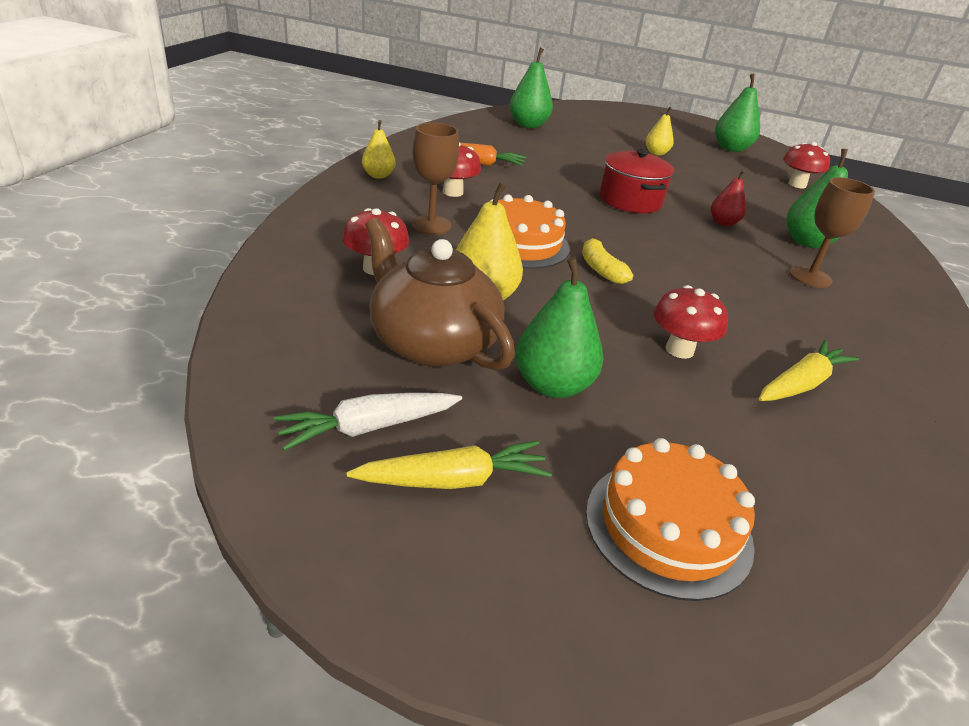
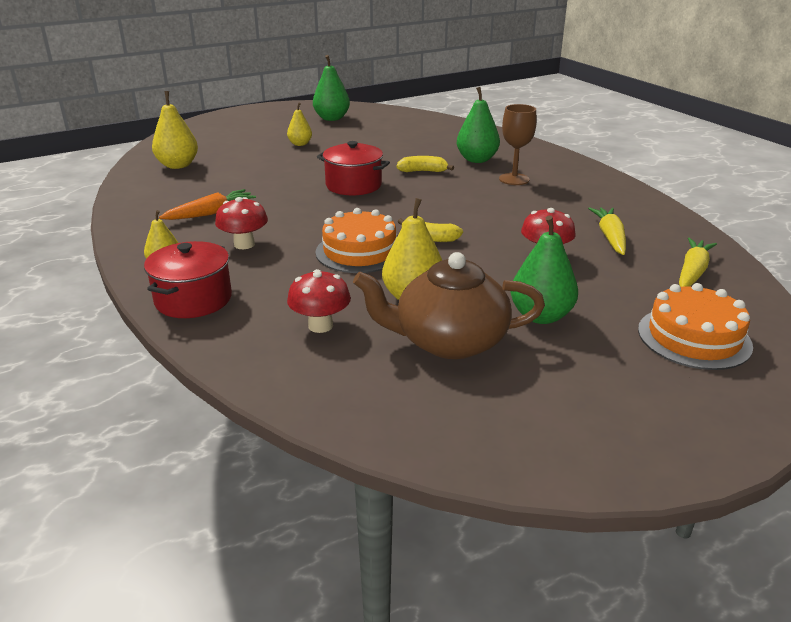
camera: 45 degrees left, 5 degrees down
white carrot [274,393,462,451] -> none
yellow carrot [347,440,552,489] -> yellow carrot moved to [679,238,717,287]
brown goblet [411,122,459,235] -> none
green pear [509,48,553,128] -> yellow pear [152,91,198,169]
red pear [711,170,746,226] -> yellow banana [396,156,454,172]
red mushroom [783,142,830,188] -> none
none -> red pot [144,241,232,318]

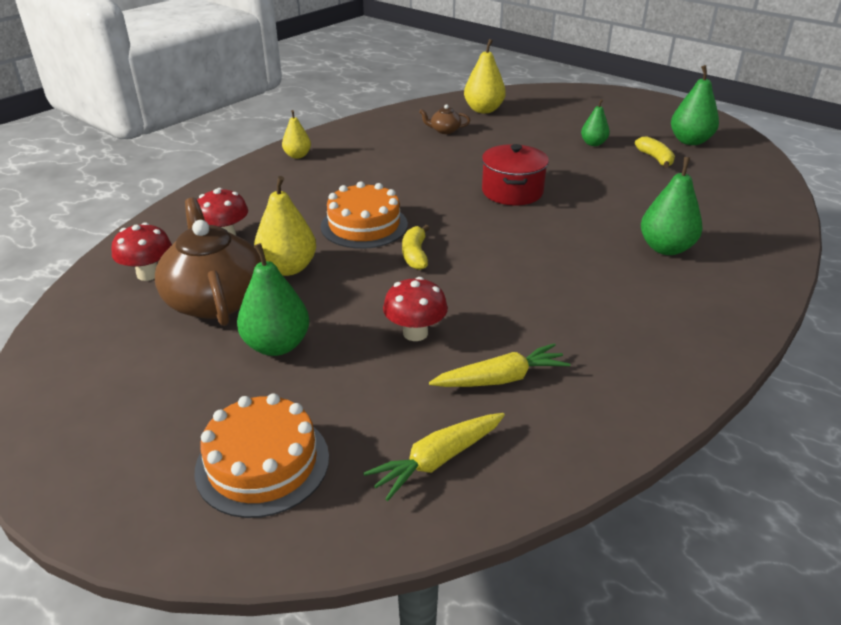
camera: 70 degrees right, 5 degrees up
red pot [144,241,232,318] -> none
orange carrot [159,189,256,220] -> none
red mushroom [215,197,268,249] -> red mushroom moved to [111,222,172,281]
yellow pear [287,103,312,146] -> green pear [581,99,610,146]
yellow banana [396,156,454,172] -> yellow banana moved to [635,136,675,168]
brown goblet [499,104,537,185] -> none
yellow carrot [679,238,717,287] -> yellow carrot turned 135 degrees clockwise [363,413,505,501]
none -> brown teapot [419,104,470,134]

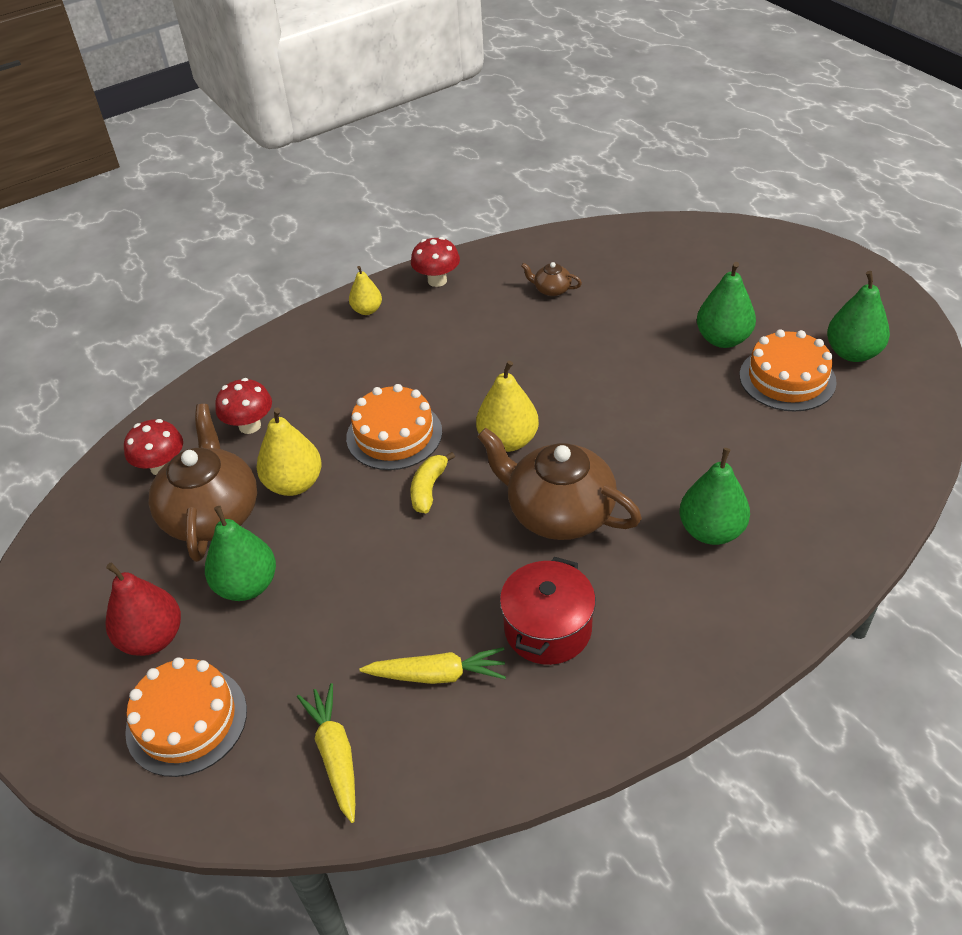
camera: 20 degrees right, 10 degrees up
yellow carrot [363,413,505,501] -> yellow carrot turned 90 degrees clockwise [297,683,355,823]
red mushroom [383,277,448,341] -> red mushroom moved to [411,237,460,287]
yellow pear [464,39,506,113] -> yellow pear moved to [476,361,539,452]
red pot [482,144,549,205] -> red pot moved to [500,557,596,665]
green pear [581,99,610,146] -> green pear [697,262,756,348], size x1.64
yellow banana [635,136,675,168] -> orange cake [740,329,837,412]
none -> red pear [106,562,181,656]
none -> brown teapot [477,428,642,540]

